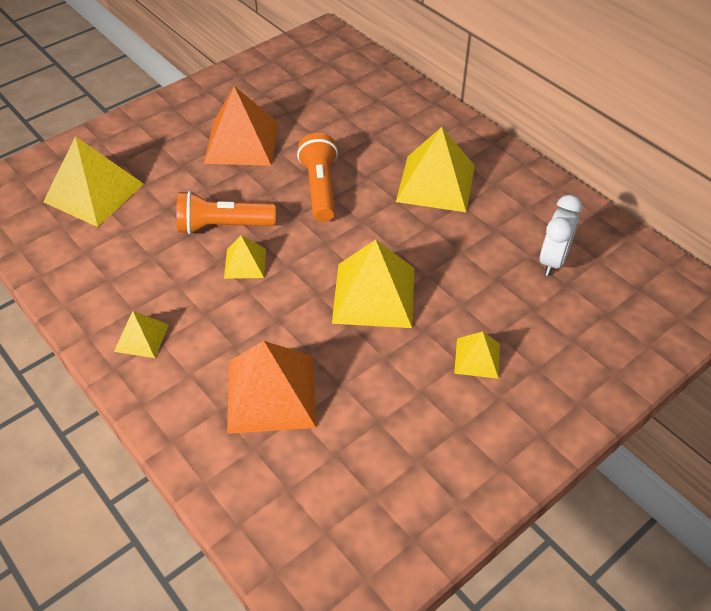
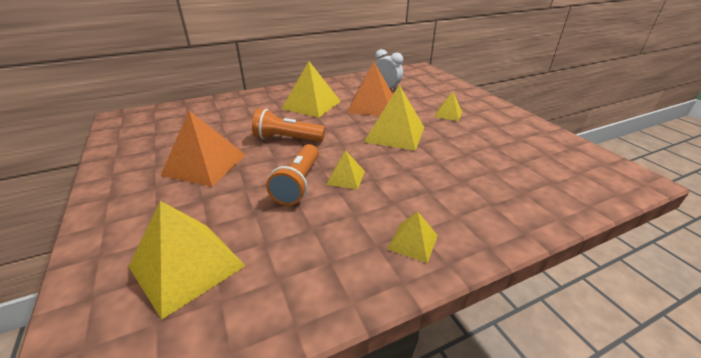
camera: 75 degrees left, 15 degrees down
orange pyramid [227,341,316,434] -> orange pyramid moved to [347,62,393,116]

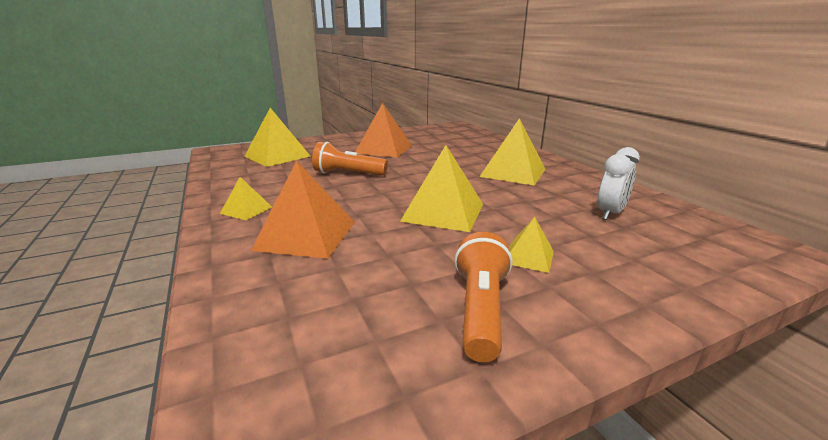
camera: 90 degrees right, 10 degrees down
orange flashlight [252,109,325,142] -> orange flashlight moved to [454,232,513,362]
yellow pyramid [326,150,365,190] -> none
orange pyramid [347,62,393,116] -> orange pyramid moved to [251,160,355,259]

